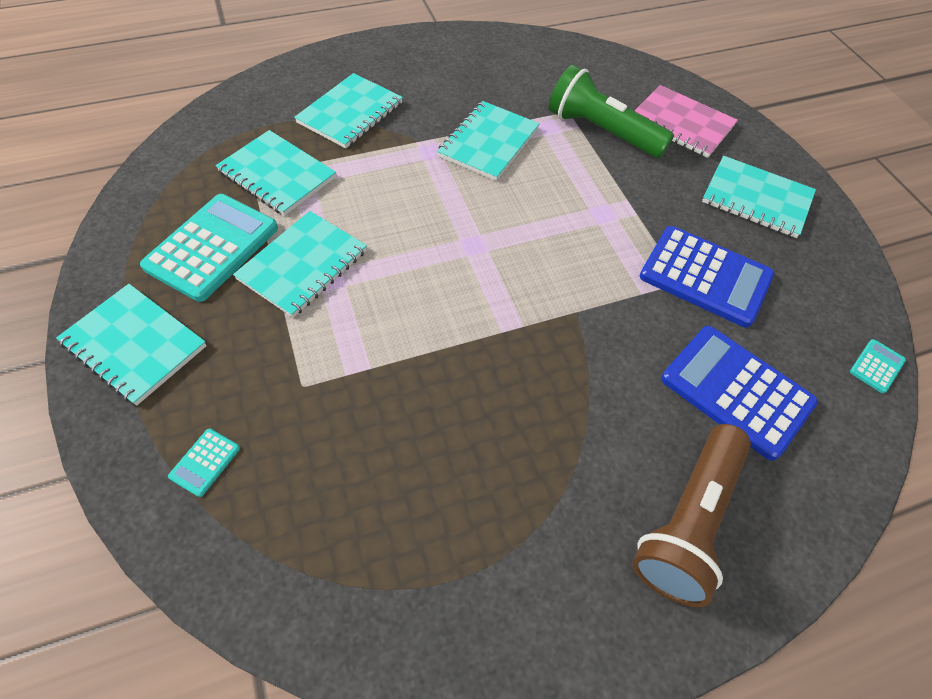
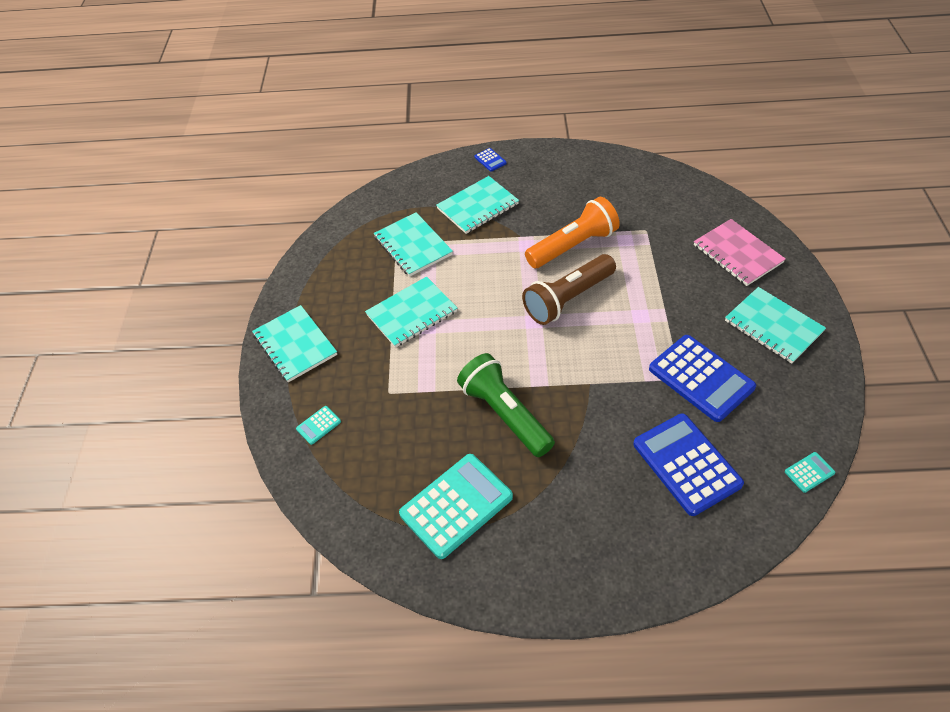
camera: 25 degrees right, 5 degrees down
turquoise calculator [140,194,278,302] -> turquoise calculator moved to [399,454,513,559]
turquoise notebook [437,101,540,181] -> orange flashlight [525,197,620,269]
green flashlight [549,65,674,158] -> green flashlight moved to [457,353,555,457]
brown flashlight [632,424,751,607] -> brown flashlight moved to [522,254,616,325]
none -> blue calculator [474,148,507,172]

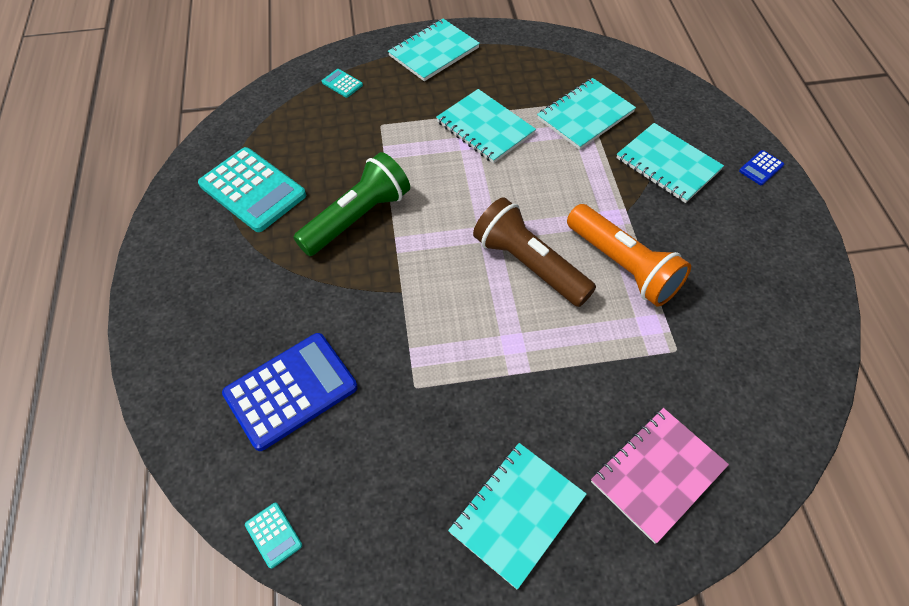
camera: 80 degrees right, 5 degrees up
blue calculator [649,335,756,422] -> none

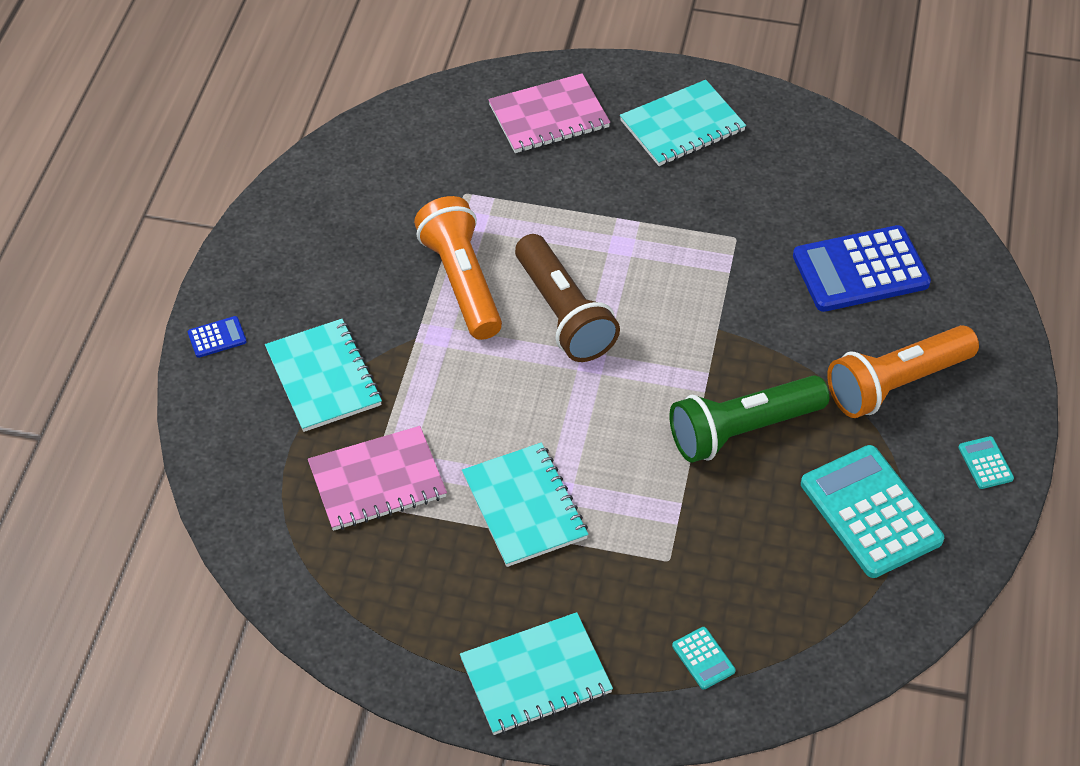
camera: 160 degrees left, 5 degrees down
turquoise calculator [245,503,302,569] -> turquoise calculator moved to [958,436,1014,489]
turquoise notebook [537,78,636,150] -> pink notebook [308,426,447,531]
none -> orange flashlight [827,325,979,418]

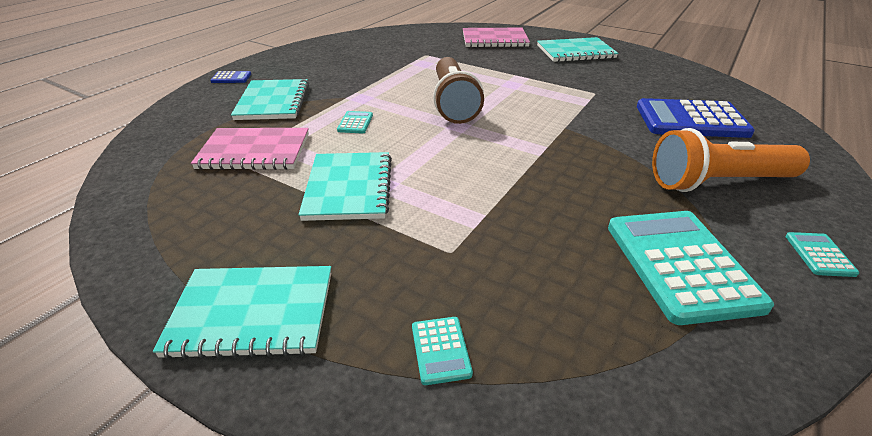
camera: 20 degrees right, 15 degrees down
orange flashlight [414,196,502,340] -> none
green flashlight [670,375,829,463] -> none
none -> turquoise calculator [337,111,373,134]

